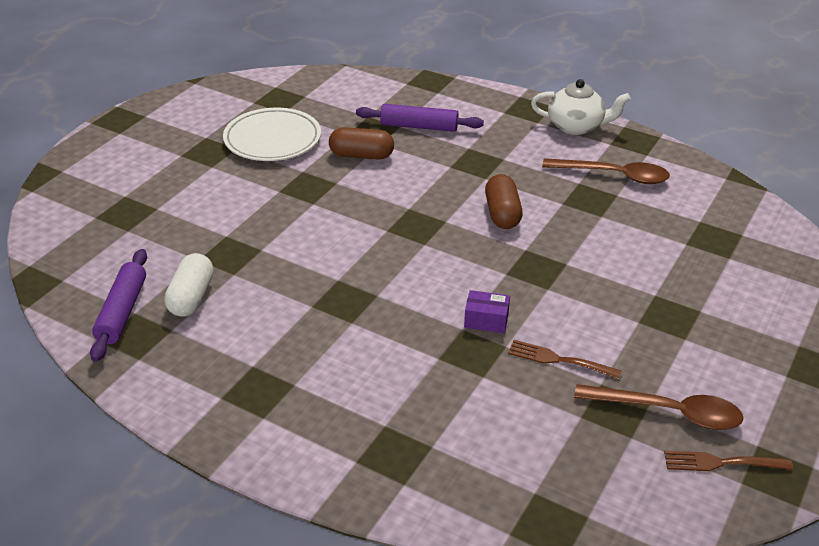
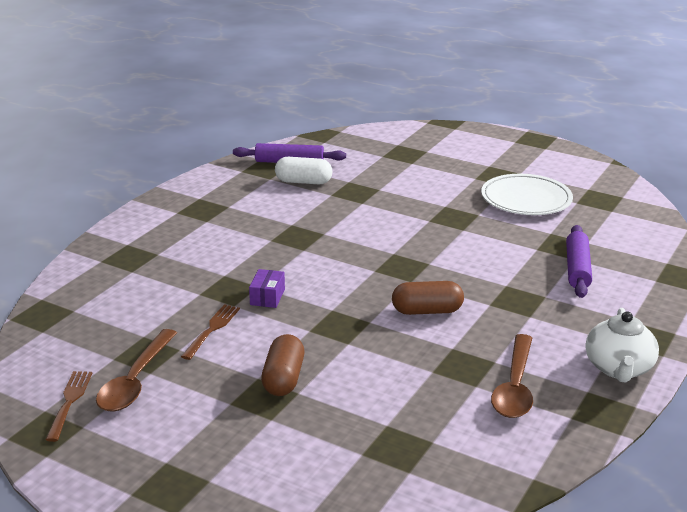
camera: 90 degrees right, 10 degrees down
brown capsule [329,127,394,160] -> brown capsule moved to [261,334,304,396]

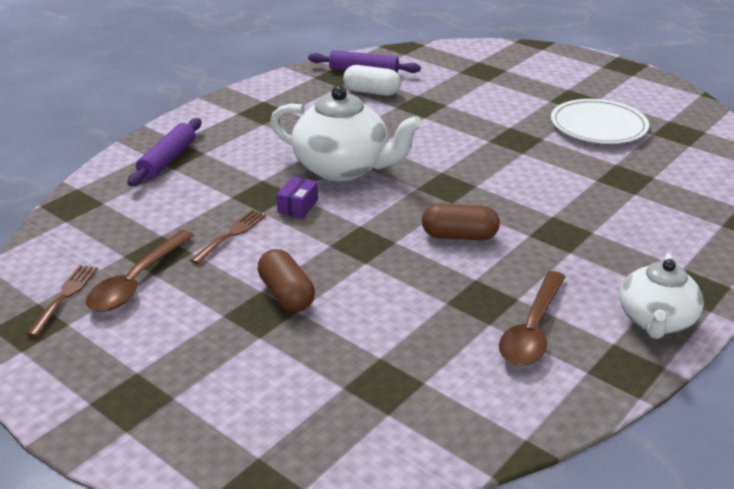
camera: 10 degrees right, 5 degrees up
brown capsule [261,334,304,396] -> brown capsule turned 45 degrees counterclockwise [257,249,315,312]
purple rolling pin [566,225,592,298] -> purple rolling pin moved to [127,118,201,186]
none -> white teapot [270,86,422,181]

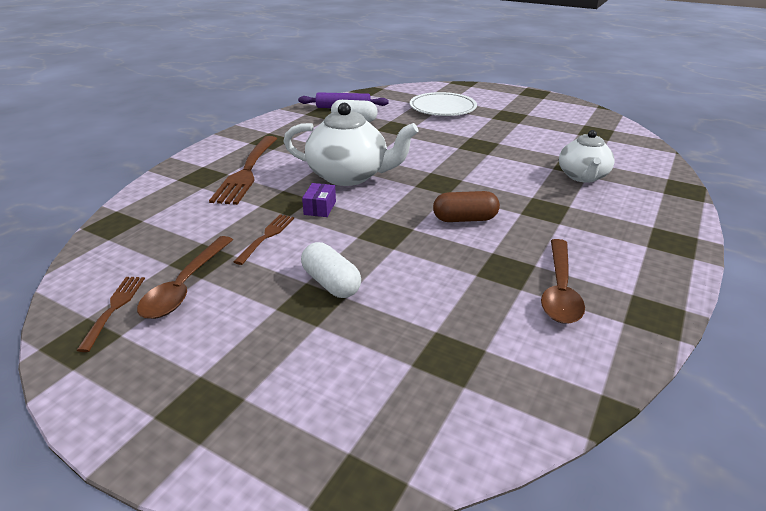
camera: 10 degrees left, 0 degrees up
purple rolling pin [127,118,201,186] -> none
brown capsule [257,249,315,312] -> white capsule [301,242,361,298]
white plate [551,99,649,144] -> white plate moved to [410,92,477,116]
white teapot [620,253,704,339] -> white teapot moved to [559,130,615,183]
none -> brown fork [209,136,277,205]

